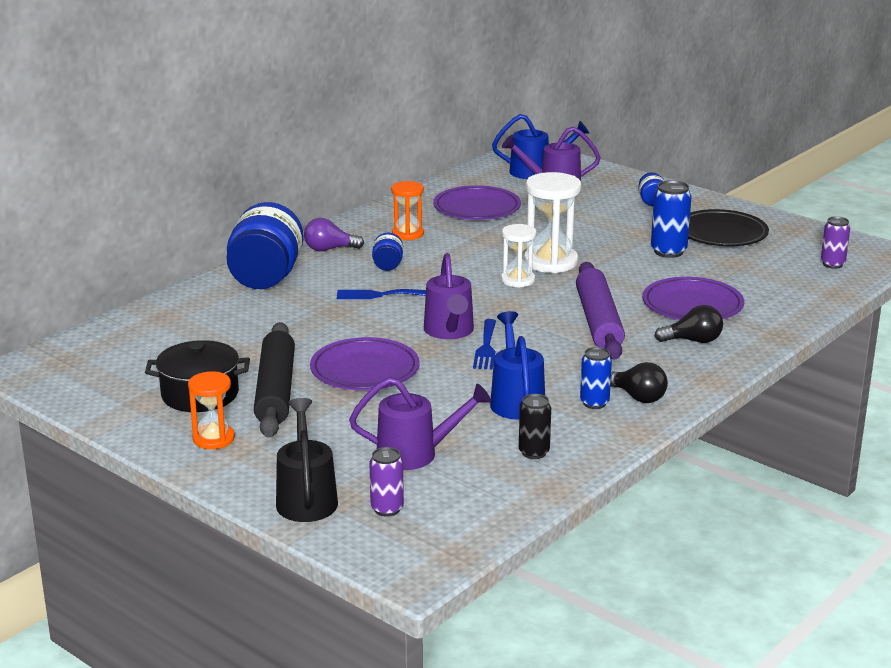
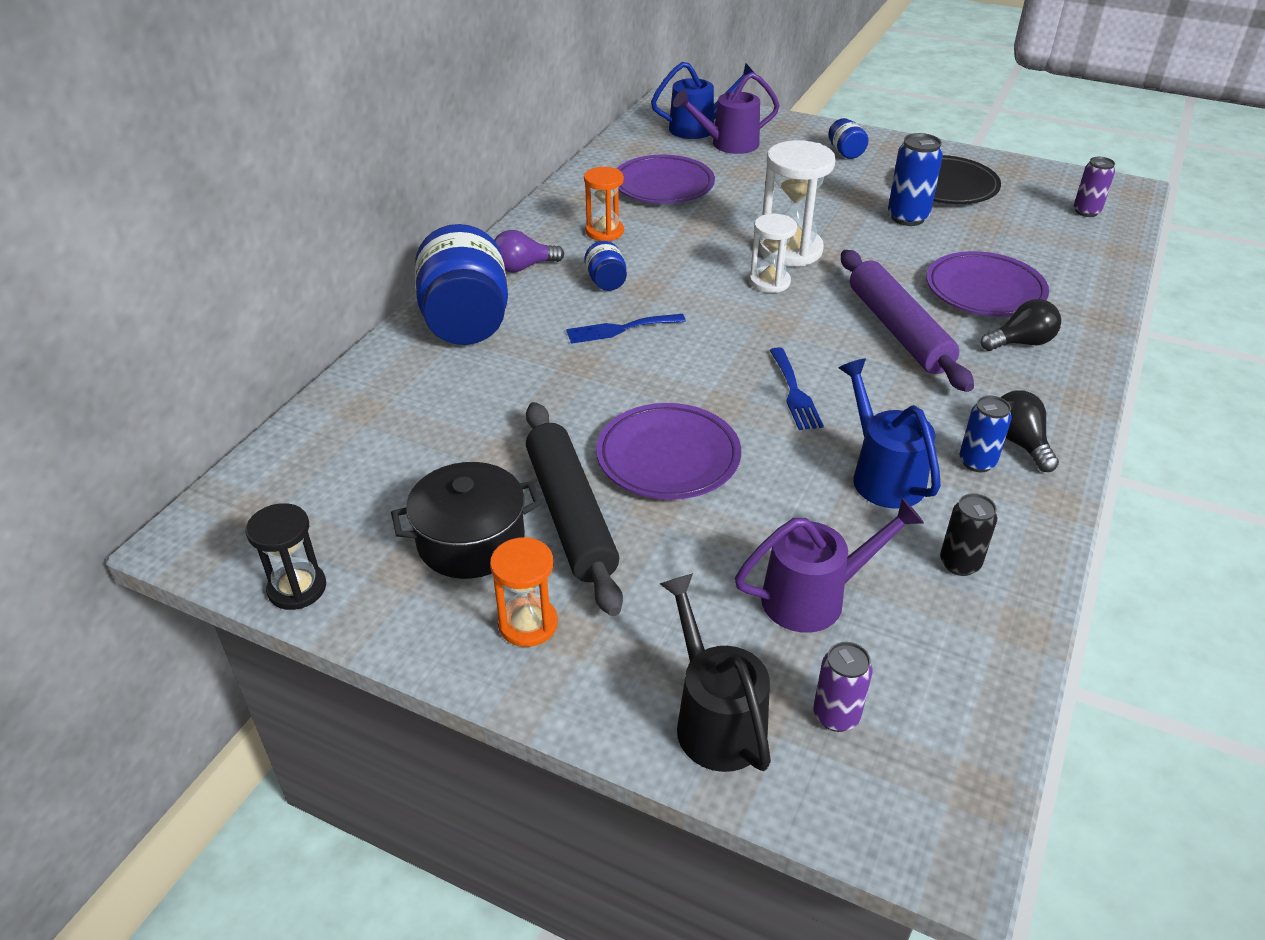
camera: 15 degrees left, 15 degrees up
purple watering can [424,253,474,339] -> none
black light bulb [610,362,668,403] -> black light bulb turned 135 degrees counterclockwise [1000,390,1059,472]
none -> black hourglass [246,503,326,610]

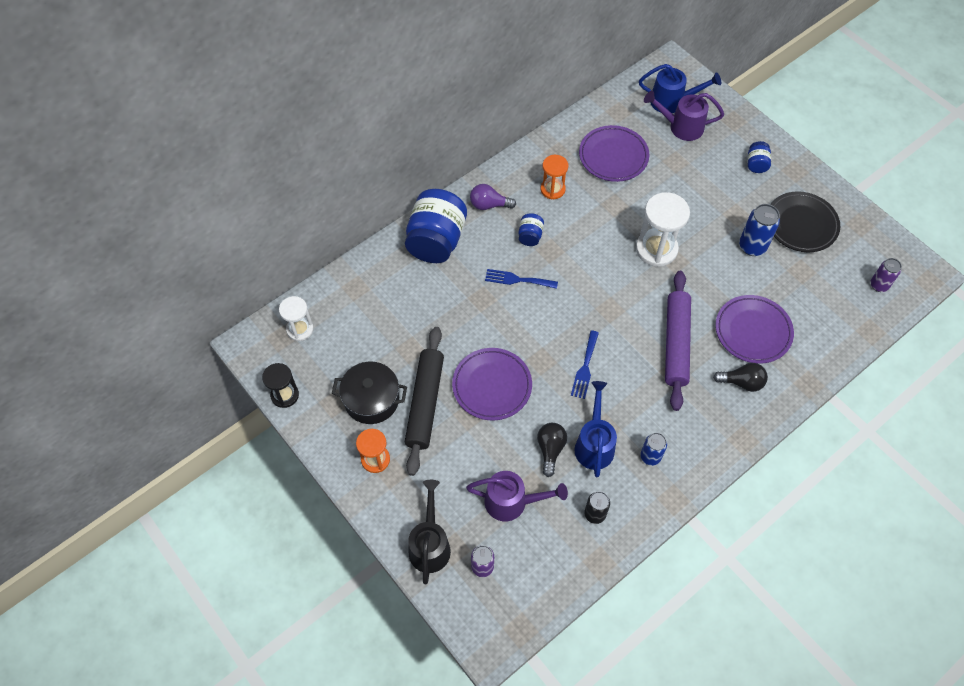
camera: 25 degrees right, 20 degrees up
white hourglass [749,214,797,293] -> white hourglass moved to [279,296,314,341]
black light bulb [1000,390,1059,472] -> black light bulb moved to [537,423,567,477]

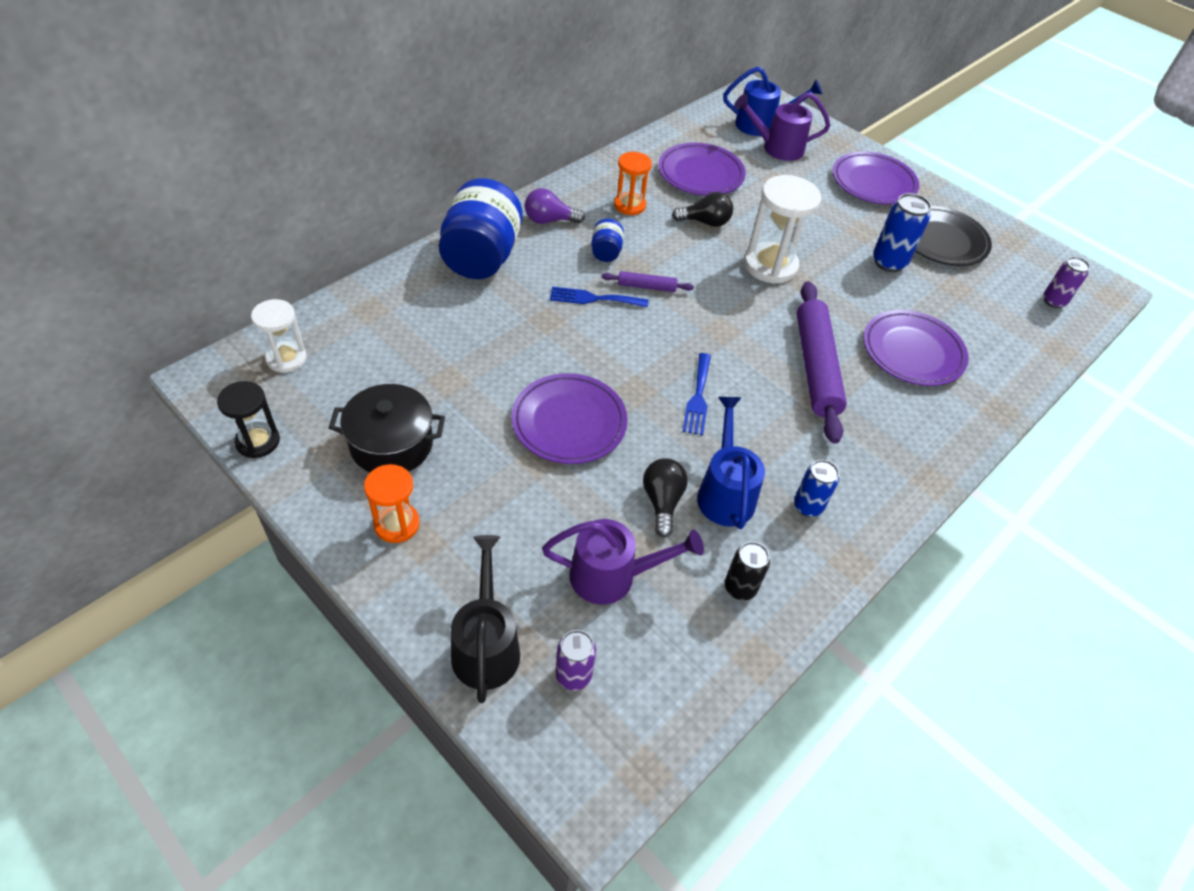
camera: 10 degrees left, 10 degrees down
black rolling pin [405,327,444,476] -> none
black light bulb [713,363,768,392] -> black light bulb moved to [672,192,733,227]
blue jar [748,141,771,173] -> purple plate [833,152,919,205]
none -> purple rolling pin [601,271,694,292]

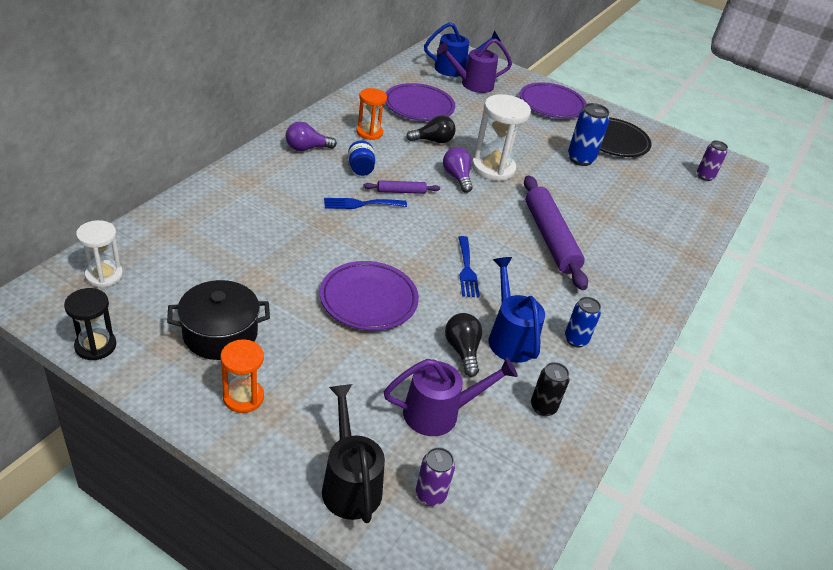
camera: 15 degrees left, 10 degrees down
blue jar [439,178,523,279] -> none
purple plate [863,310,969,386] -> none
none -> purple light bulb [443,147,473,193]

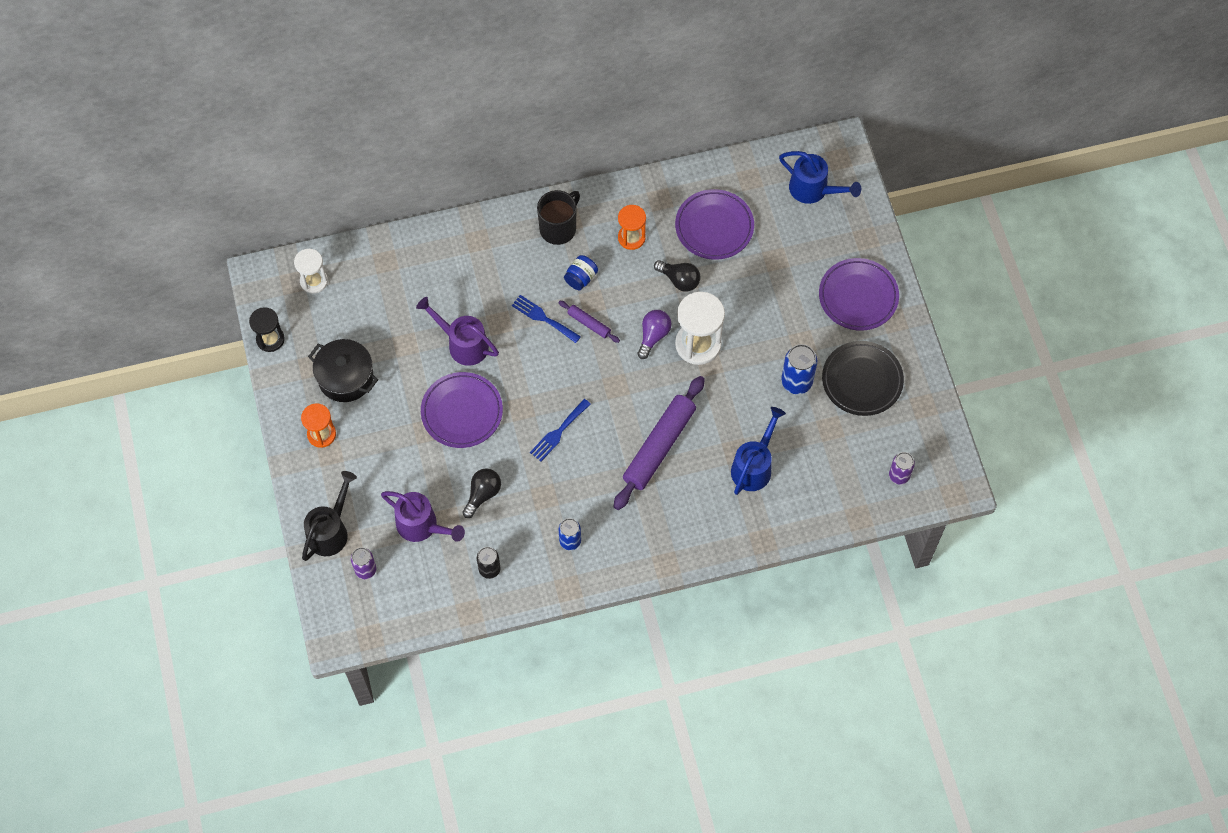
camera: 50 degrees right, 25 degrees up
purple light bulb [286,122,337,151] -> black mug [537,190,580,245]
purple watering can [437,38,512,93] -> purple watering can moved to [416,297,499,366]
blue watering can [489,257,545,363] -> blue watering can moved to [731,407,786,495]

